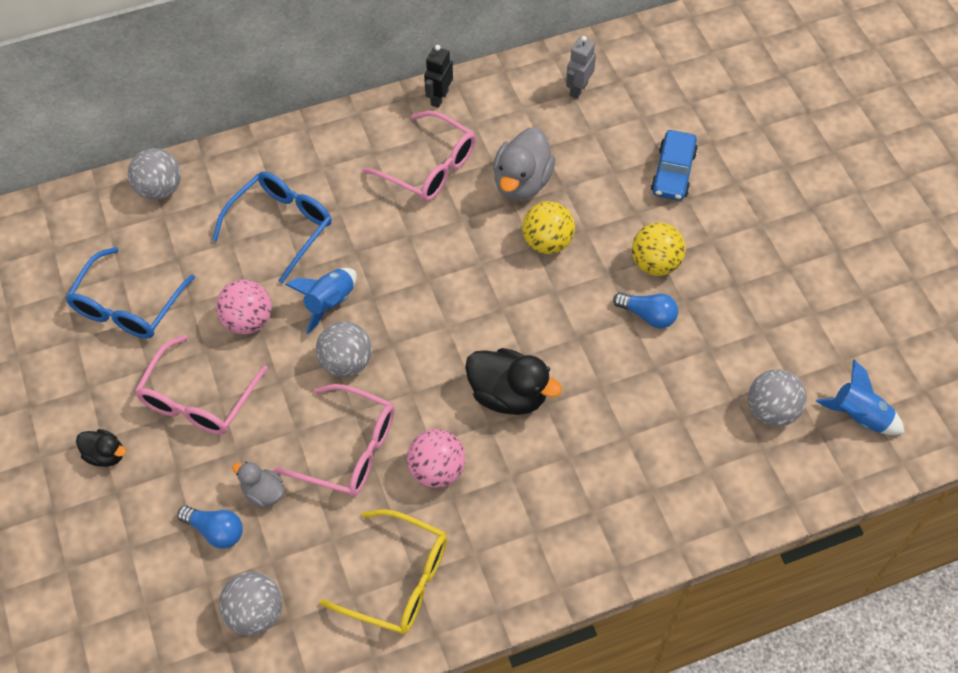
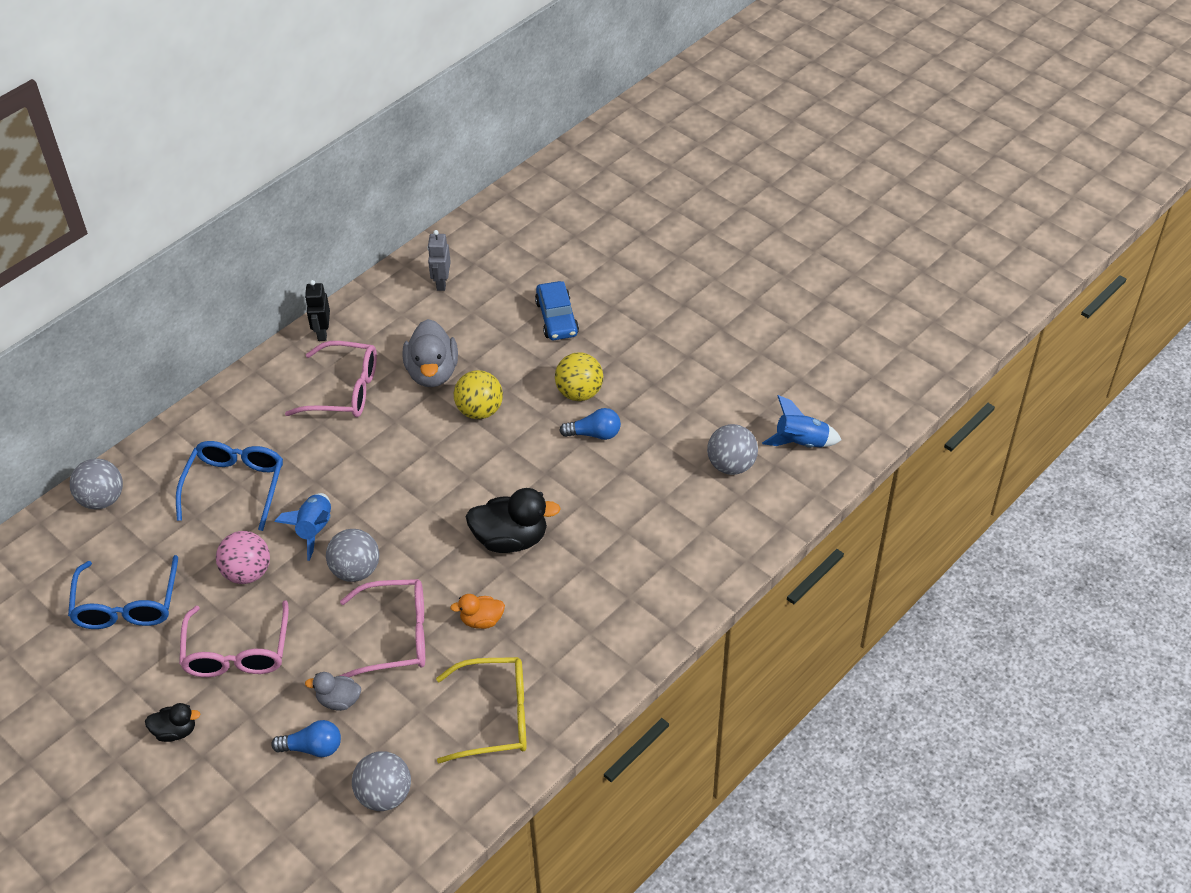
camera: 25 degrees left, 10 degrees down
pink ball [407,429,466,488] -> orange duck [450,594,505,629]

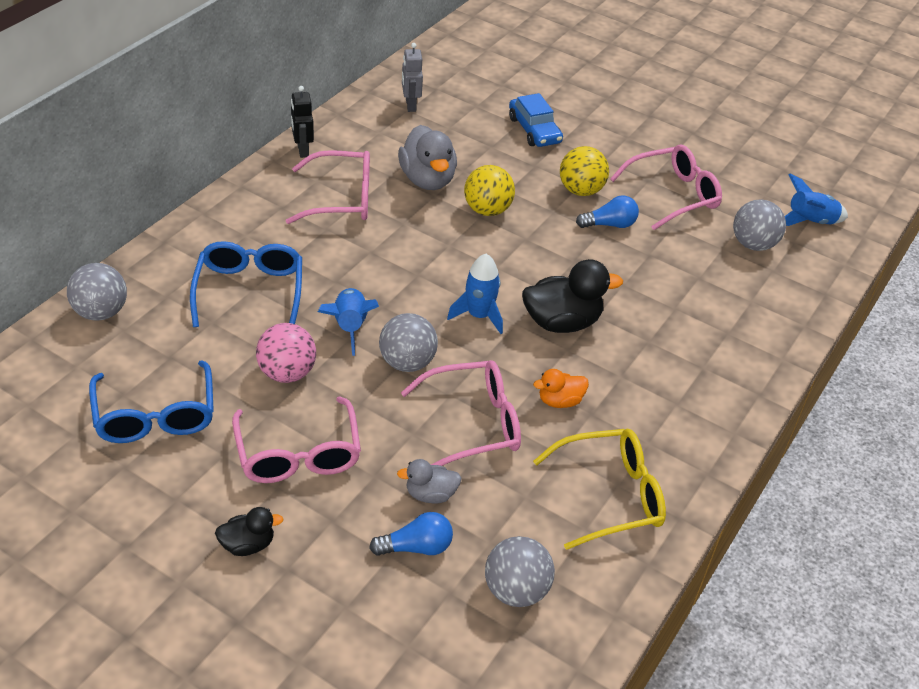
camera: 15 degrees left, 5 degrees down
none -> blue rocket [447,254,503,334]
none -> pink glasses [610,144,722,230]

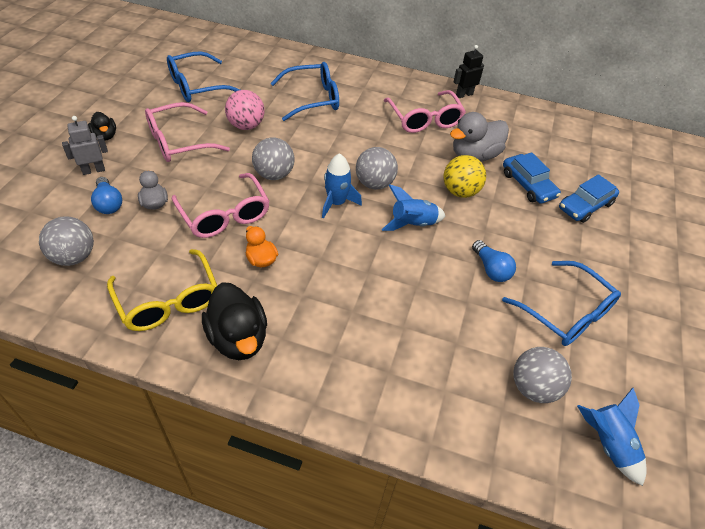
camera: 75 degrees right, 5 degrees up
grey ball [67,263,127,321] -> grey ball moved to [356,147,398,190]
blue rocket [318,288,379,356] -> blue rocket moved to [381,185,445,231]
grey robot [402,43,423,112] -> grey robot moved to [62,116,108,175]
black duck [522,259,623,333] -> black duck moved to [202,282,267,360]
yellow ball [560,146,609,196] -> none
pink glasses [610,144,722,230] -> blue glasses [502,261,621,346]
none -> blue car [503,152,561,204]

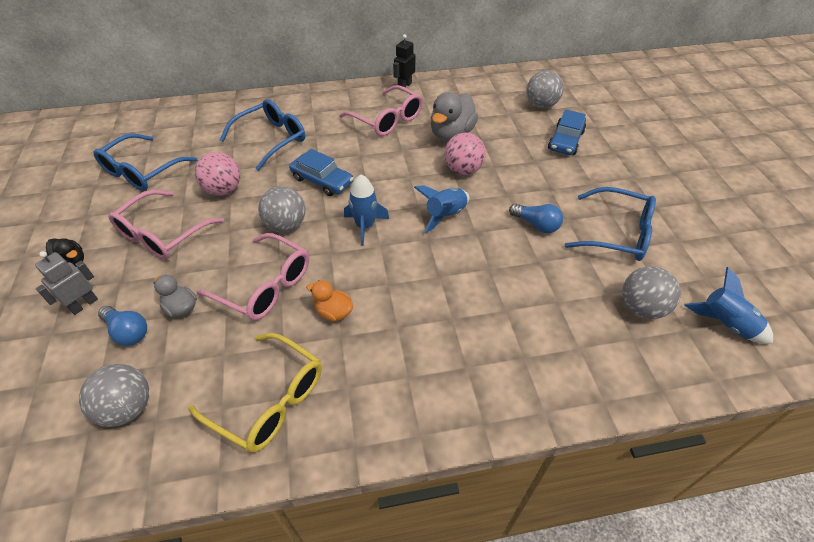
camera: 25 degrees left, 0 degrees up
black duck [202,282,267,360] -> none
grey ball [356,147,398,190] -> grey ball moved to [526,70,563,108]
yellow ball [444,155,486,198] -> pink ball [444,133,486,175]
blue car [503,152,561,204] -> blue car moved to [289,149,354,196]

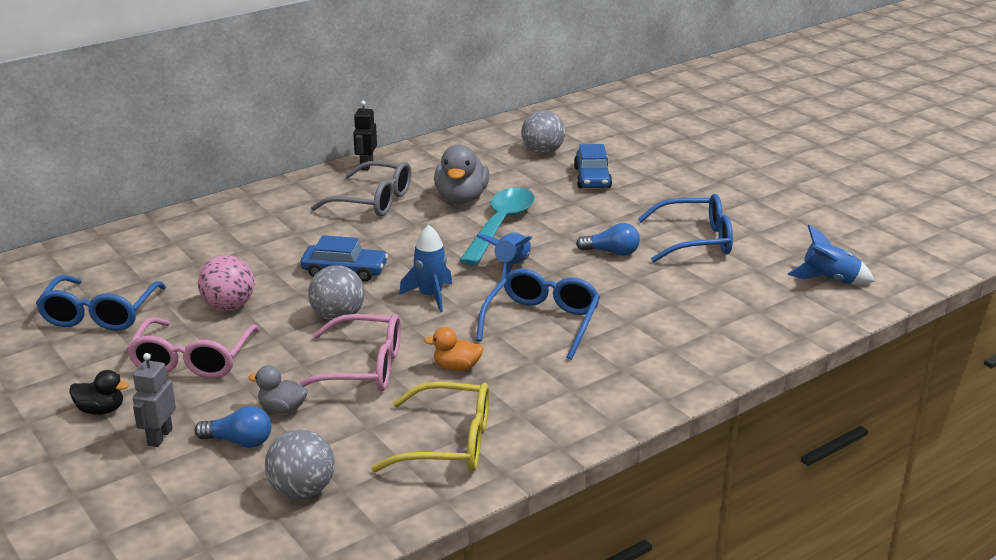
camera: 25 degrees left, 20 degrees down
blue glasses [220,99,305,171] -> blue glasses moved to [476,269,600,360]
pink glasses [339,85,423,136] -> grey glasses [311,161,411,216]
pink ball [444,133,486,175] -> turquoise spoon [459,187,535,266]
grey ball [622,266,681,319] -> none

